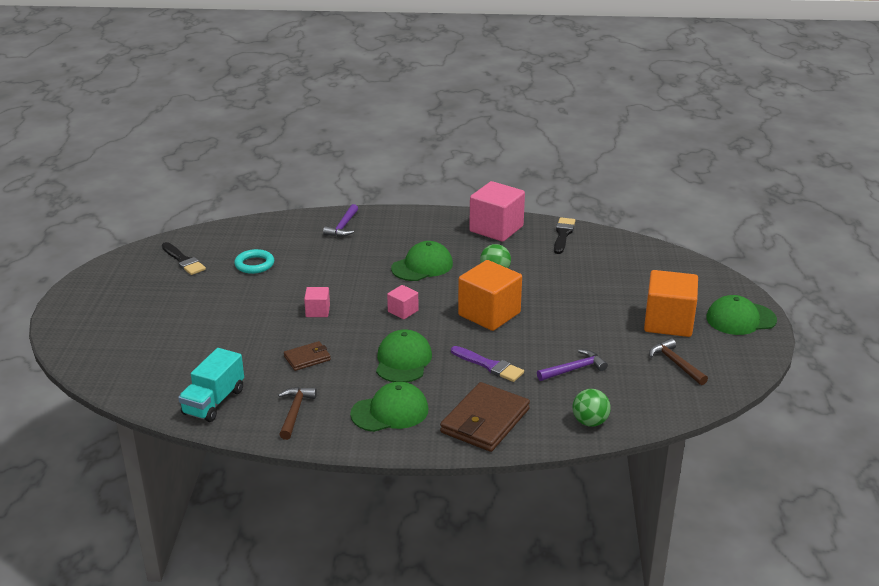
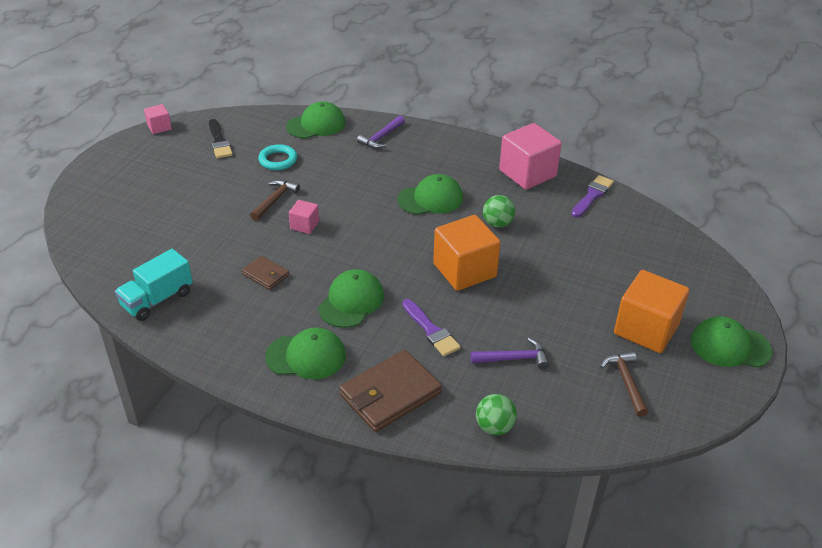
camera: 20 degrees right, 10 degrees up
brown hammer [278,387,317,440] -> brown hammer moved to [250,180,300,221]
brown wallet [284,341,331,371] -> brown wallet turned 45 degrees clockwise [242,255,289,290]
pink cube [387,285,419,319] -> pink cube moved to [144,104,172,134]
black brush [554,217,575,254] -> purple brush [571,175,614,218]
none -> green cap [286,101,345,139]

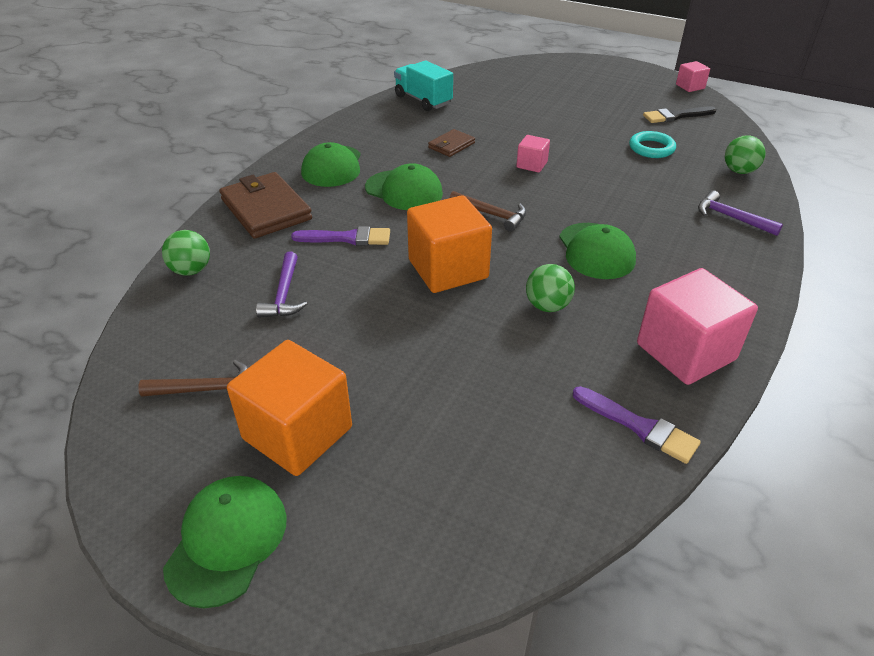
camera: 95 degrees right, 0 degrees up
brown hammer [250,180,300,221] -> brown hammer moved to [450,191,526,232]
green cap [286,101,345,139] -> green ball [725,135,766,174]
purple brush [402,299,460,356] -> purple brush turned 150 degrees counterclockwise [291,226,390,246]

